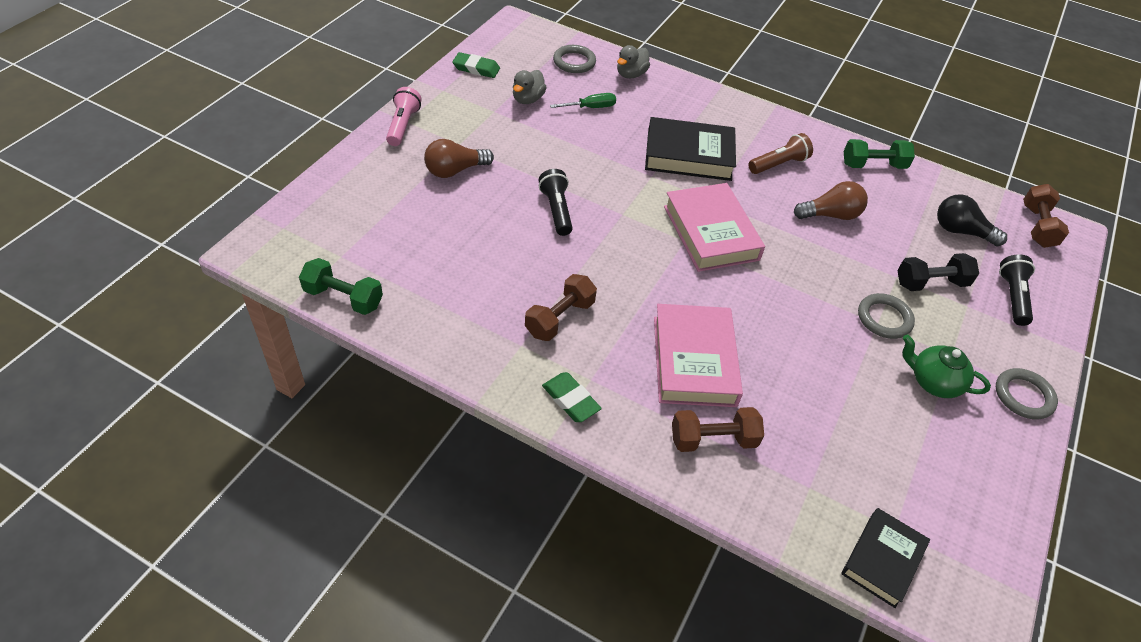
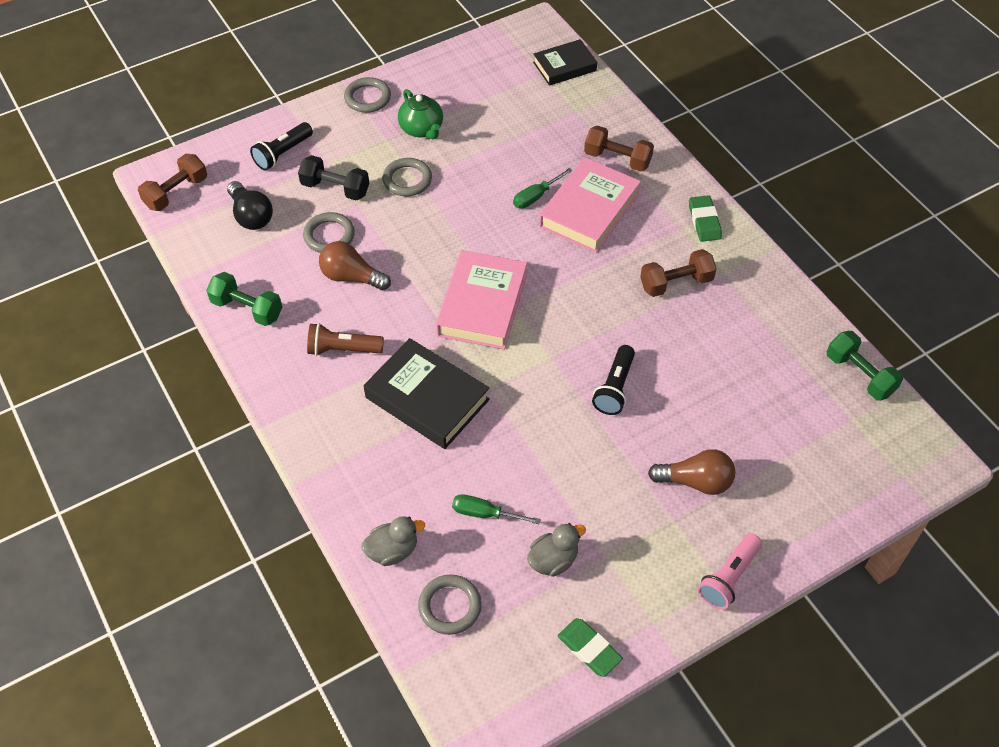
camera: 145 degrees left, 5 degrees up
none -> grey ring [303,212,355,253]
none -> green screwdriver [513,168,573,209]

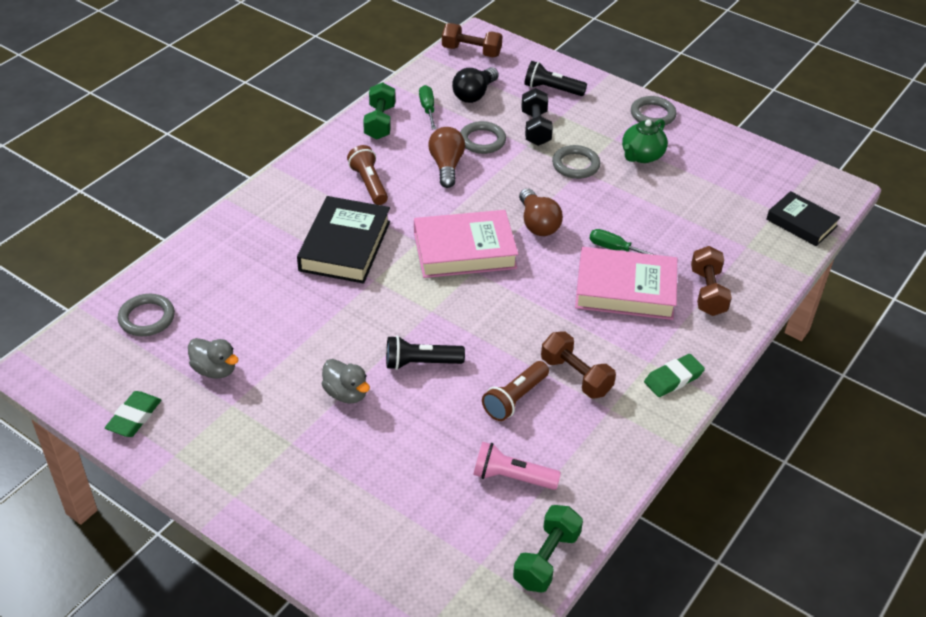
camera: 65 degrees right, 10 degrees down
grey duck [362,516,425,566] -> grey duck moved to [322,359,370,404]
green screwdriver [452,494,541,524] -> green screwdriver moved to [419,85,436,129]
brown light bulb [648,449,735,495] -> brown light bulb moved to [519,188,563,236]
pink flashlight [698,533,762,610] -> pink flashlight moved to [473,442,561,490]
none -> brown flashlight [482,361,549,421]

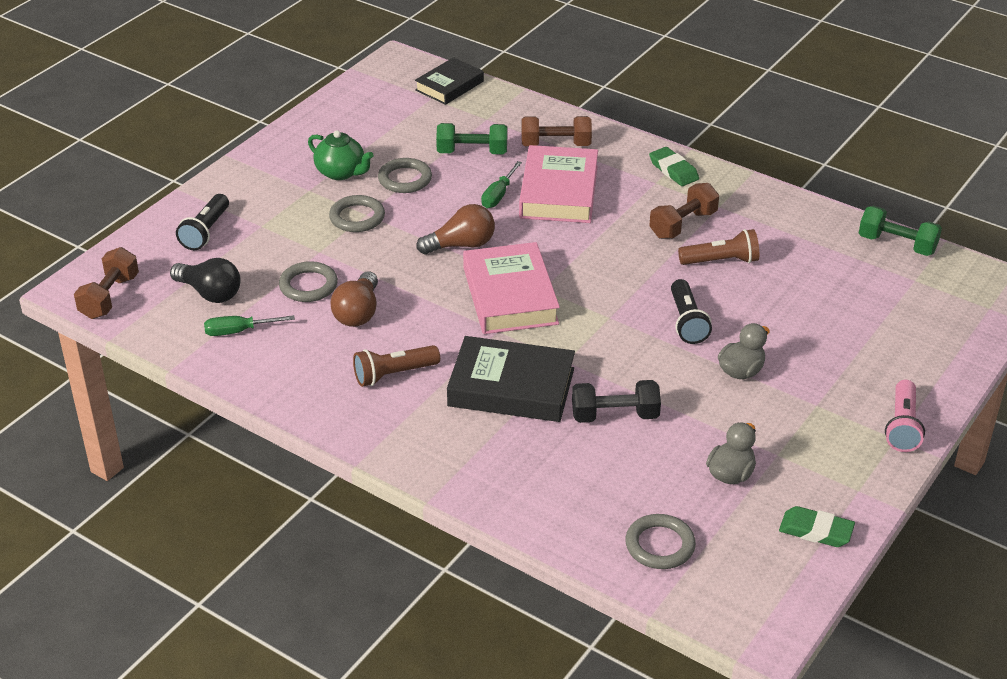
camera: 90 degrees left, 5 degrees down
green dumbbell [363,82,395,140] -> green dumbbell moved to [436,123,507,154]
brown light bulb [428,127,465,188] -> brown light bulb turned 75 degrees counterclockwise [330,271,378,327]
pink flashlight [473,442,561,490] -> pink flashlight moved to [885,380,925,452]
brown flashlight [482,361,549,421] -> brown flashlight turned 45 degrees counterclockwise [678,229,759,265]
black dumbbell [521,88,553,146] -> black dumbbell moved to [572,380,661,423]
grey ring [631,96,676,127] -> grey ring moved to [378,158,432,193]

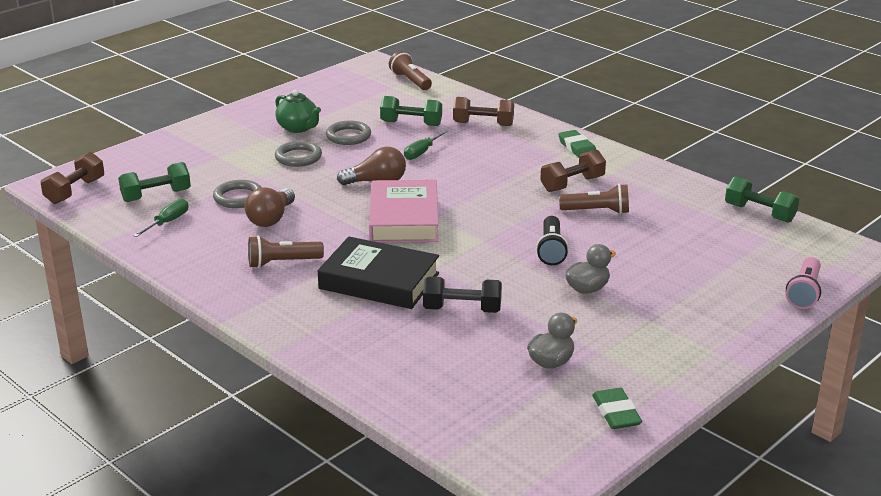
camera: 10 degrees right, 10 degrees down
black light bulb [170,258,241,303] -> green dumbbell [118,162,191,202]
black flashlight [176,194,229,250] -> none
green screwdriver [204,315,295,336] -> green screwdriver turned 120 degrees clockwise [133,199,189,237]
black book [415,57,484,105] -> brown flashlight [389,51,432,90]
pink book [519,145,598,223] -> none
grey ring [625,514,696,569] -> none
green eraser [779,506,855,547] -> green eraser turned 45 degrees clockwise [592,388,642,429]
pink flashlight [885,380,925,452] -> pink flashlight moved to [786,257,821,309]

